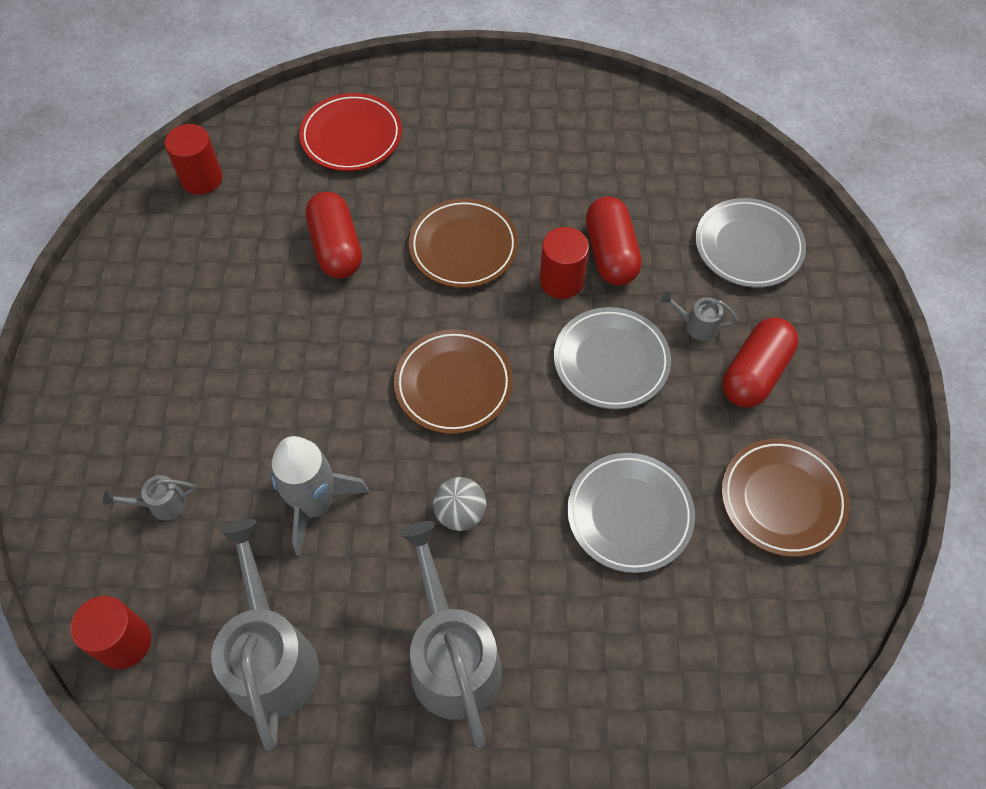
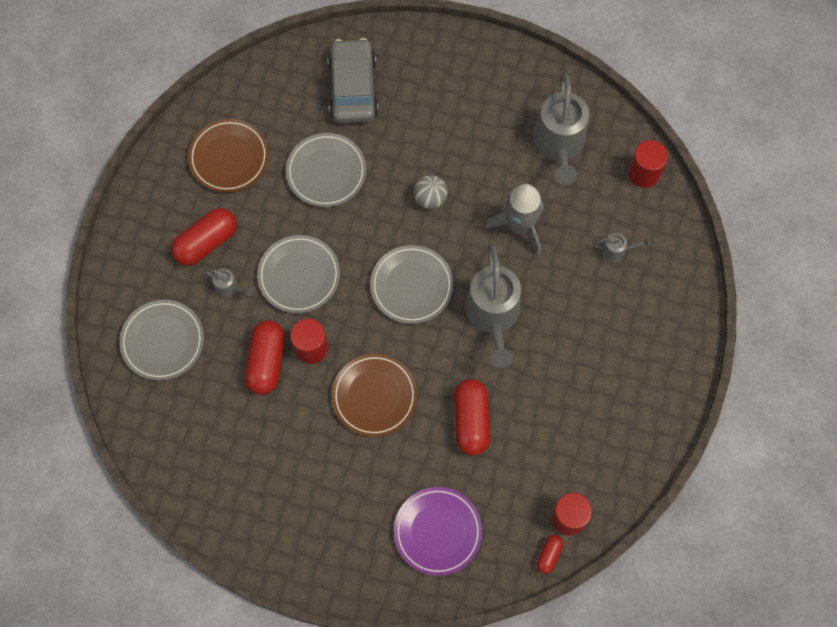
camera: 165 degrees left, 10 degrees up
red plate [299,93,402,171] -> purple plate [394,487,482,576]
brown plate [394,329,513,434] -> grey plate [370,245,453,324]
grey watering can [399,521,502,748] -> grey watering can moved to [465,244,521,368]
none -> grey car [327,38,378,123]
none -> red capsule [536,535,563,574]

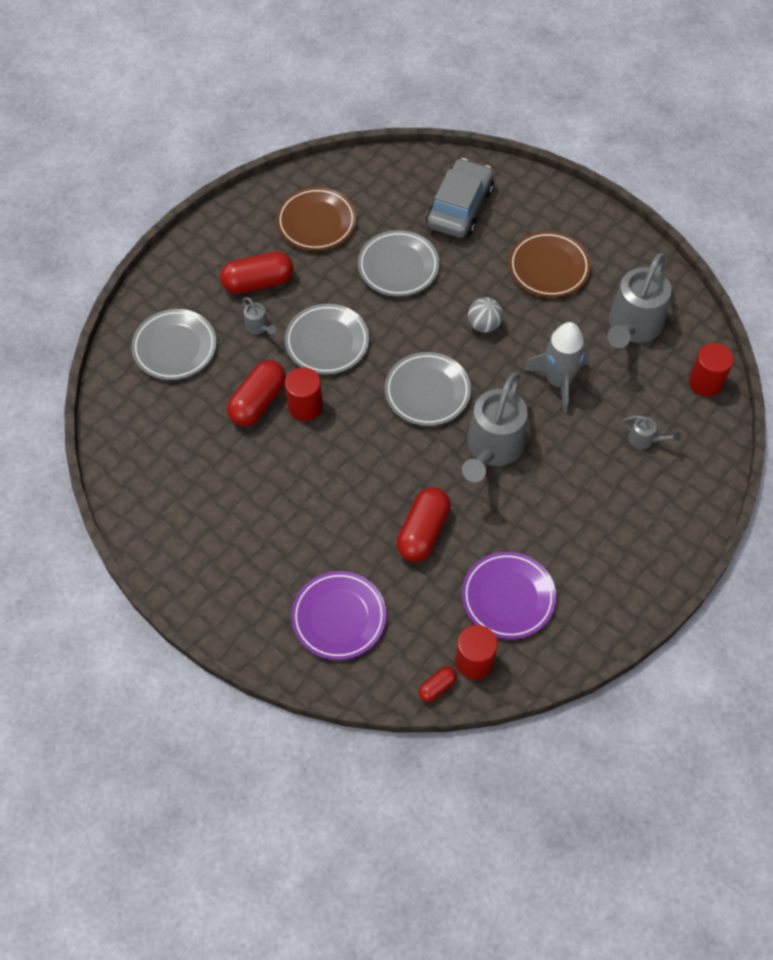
camera: 25 degrees right, 10 degrees down
brown plate [332,354,417,437] -> brown plate moved to [509,231,591,297]
none -> purple plate [462,552,556,639]

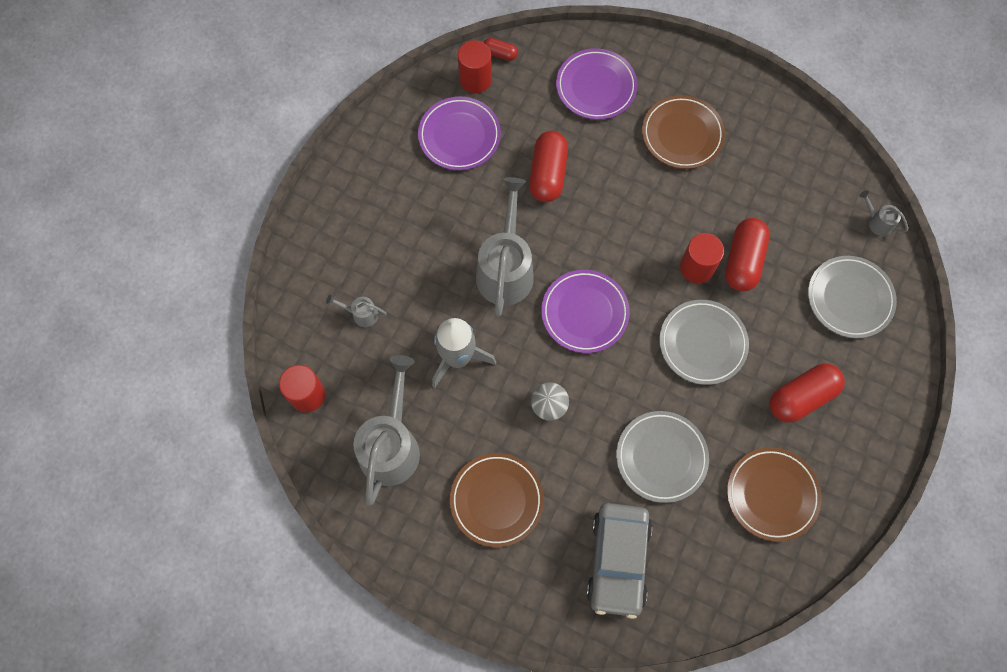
camera: 165 degrees right, 10 degrees up
grey watering can [242,297,276,335] -> grey watering can moved to [859,190,908,236]
grey plate [385,352,471,426] -> purple plate [541,270,630,353]
red capsule [419,666,457,702] -> red capsule turned 75 degrees clockwise [483,38,518,61]
none -> brown plate [642,95,725,169]

